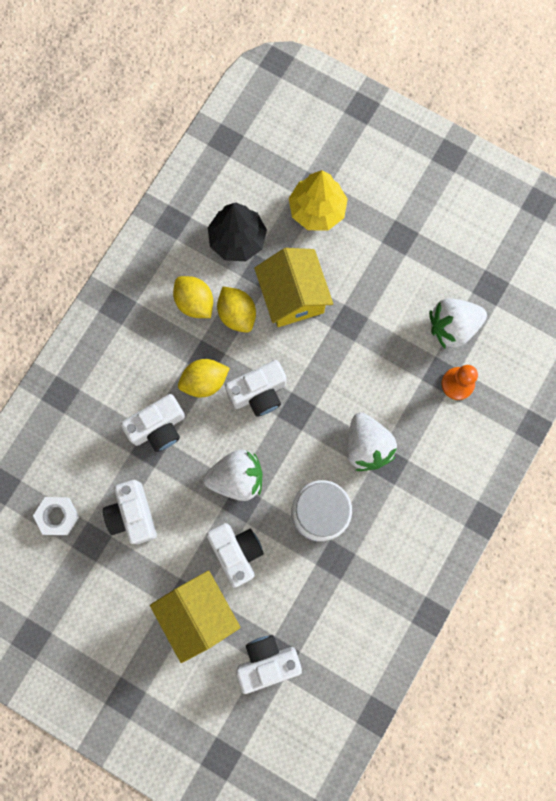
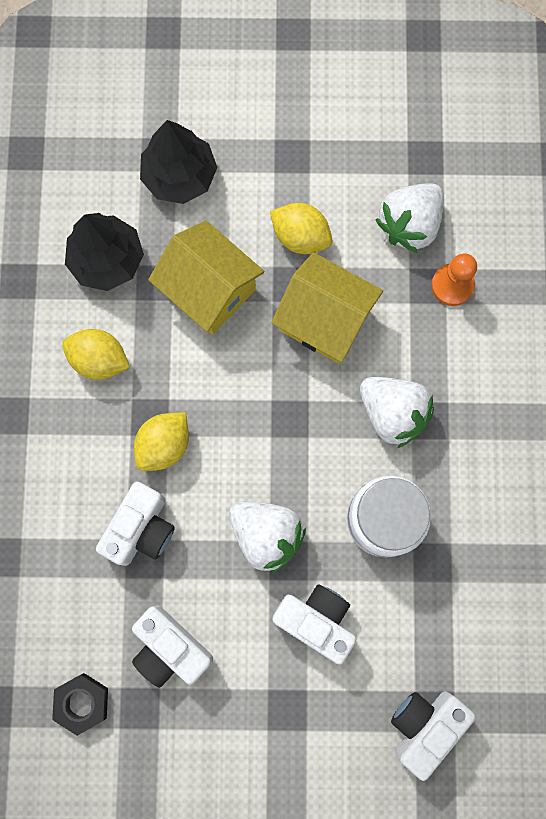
camera: 30 degrees left, 0 degrees up
white nut [33,497,79,535] -> black nut [52,673,108,736]
yellow house [150,571,241,663] -> yellow house moved to [271,252,383,363]
white strawberry [203,449,262,501] -> white strawberry turned 75 degrees clockwise [229,502,306,574]
yellow lemon [217,287,256,333] -> yellow lemon moved to [270,203,332,254]
white camera [225,360,287,417] -> none
yellow tree [289,170,348,231] -> black tree [140,120,217,204]

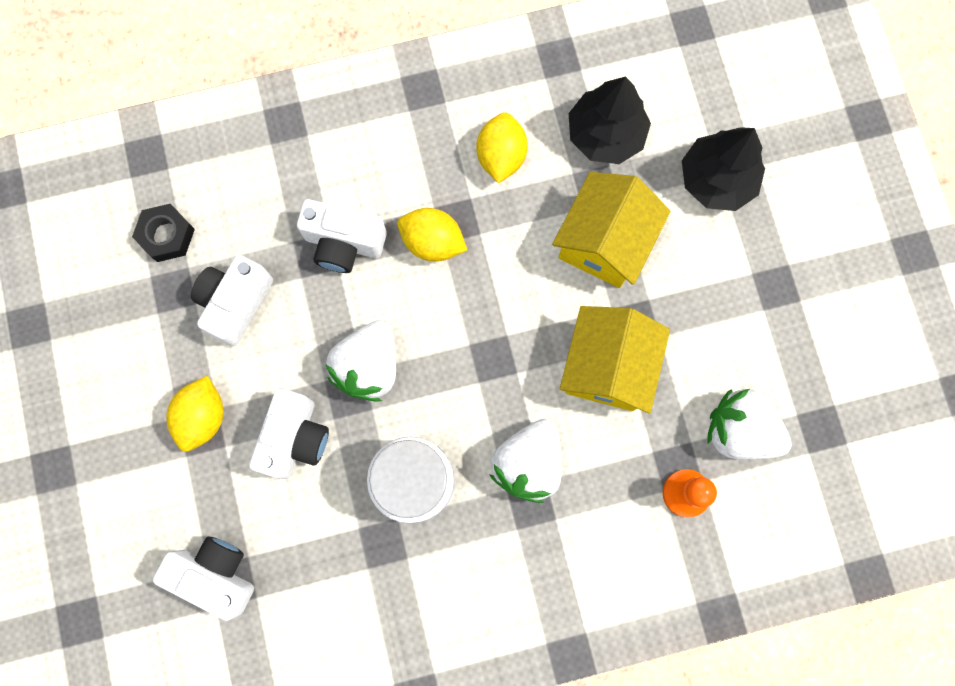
camera: 75 degrees right, 0 degrees up
yellow lemon [270,203,332,254] -> yellow lemon moved to [166,375,224,452]

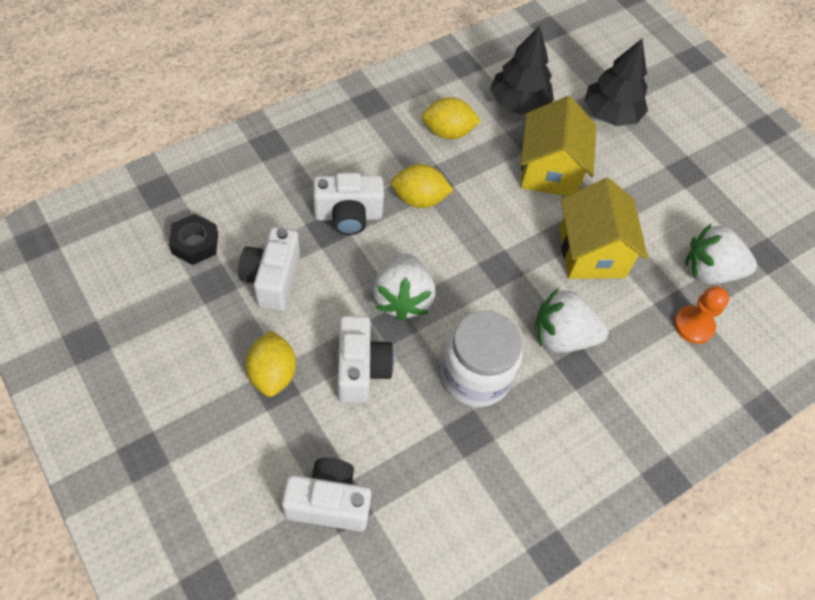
camera: 25 degrees left, 20 degrees down
yellow lemon [476,112,528,183] -> yellow lemon turned 75 degrees counterclockwise [422,97,481,139]
white strawberry [489,419,562,503] -> white strawberry turned 90 degrees clockwise [534,288,608,353]

